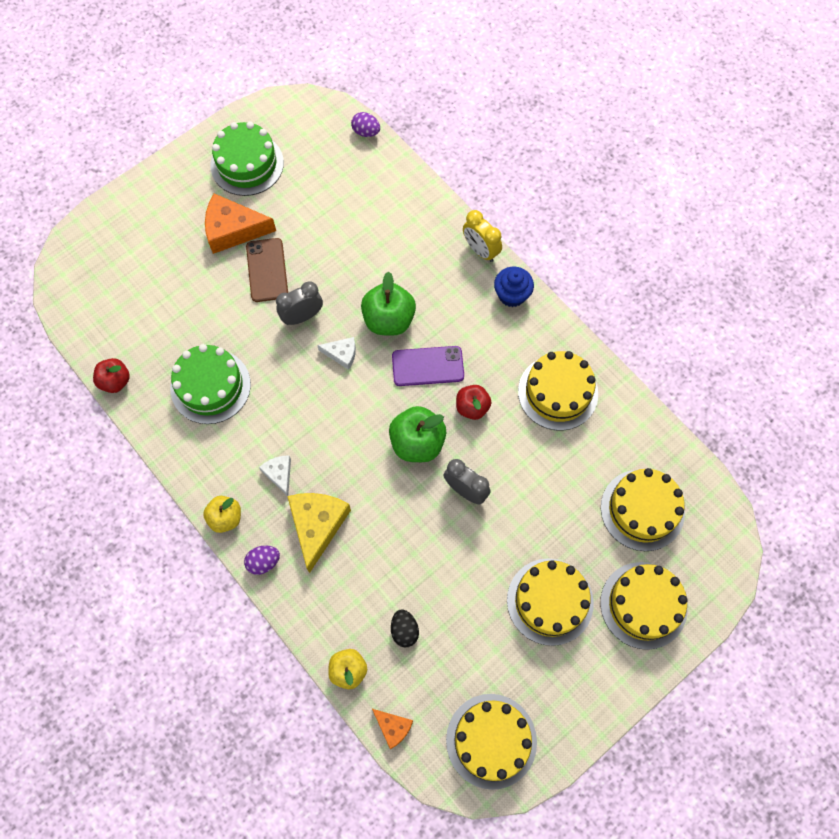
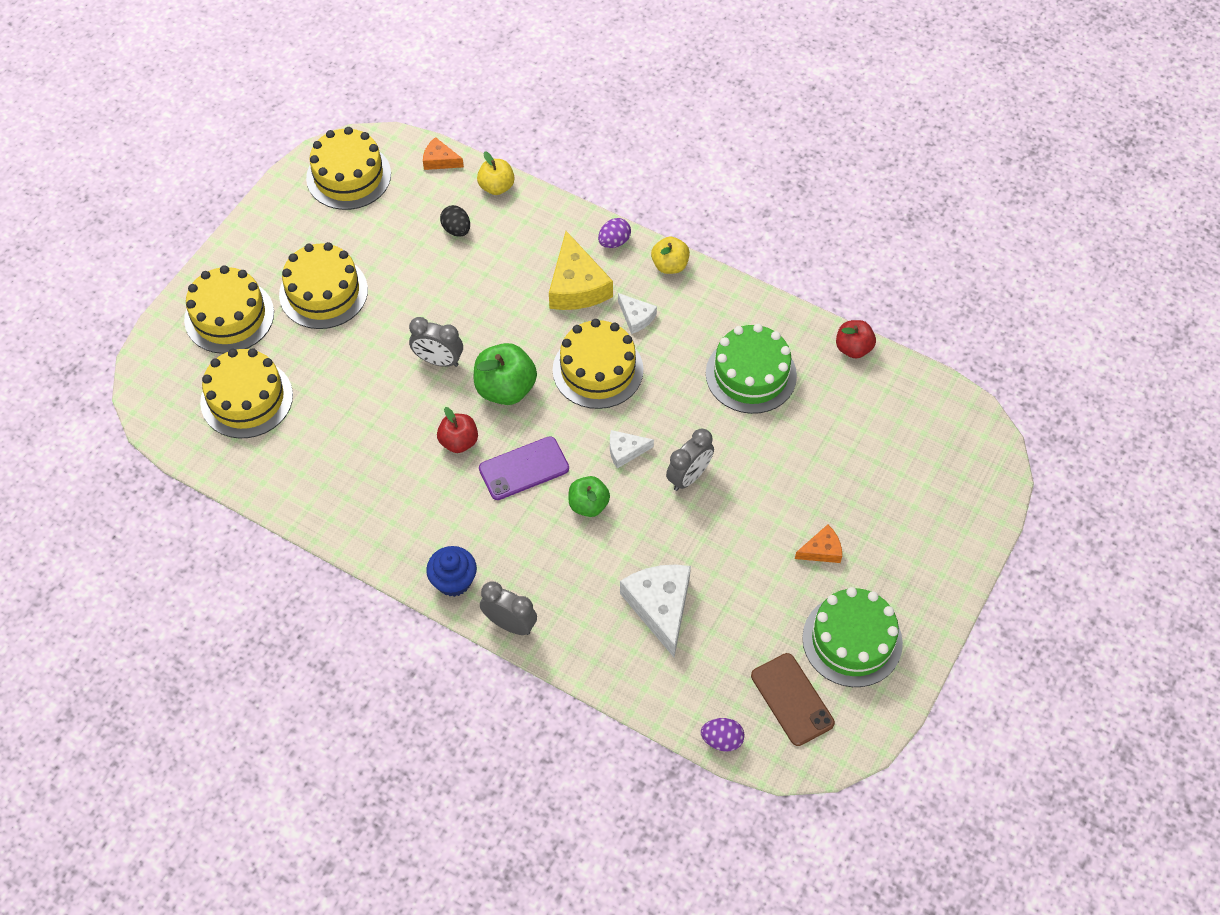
camera: 160 degrees right, 10 degrees down
orange cheese [205,194,276,254] -> orange cheese [795,525,842,563], size x0.53
brown phone [246,238,288,302] -> brown phone moved to [751,653,835,746]
green apple [361,271,416,336] -> green apple [568,476,610,517], size x0.63
yellow clock [463,210,502,262] -> grey clock [480,582,537,635]
yellow cake [518,351,598,431] -> yellow cake moved to [553,319,643,409]
none -> white cheese [620,565,691,657]

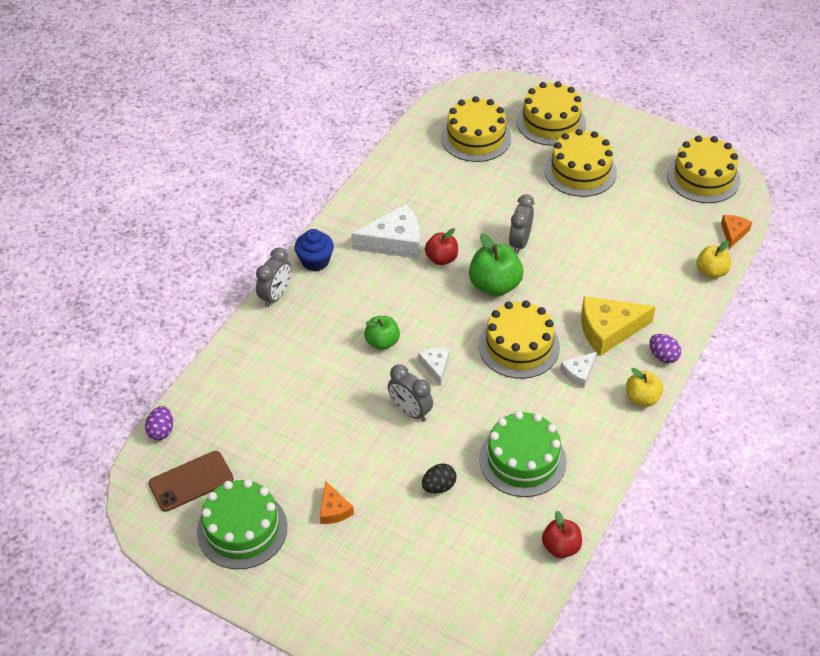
camera: 90 degrees right, 10 degrees down
black egg [440,205,470,237] -> black egg moved to [422,463,457,494]
purple phone [479,436,569,500] -> none
white cheese [620,565,691,657] -> white cheese moved to [352,204,420,259]

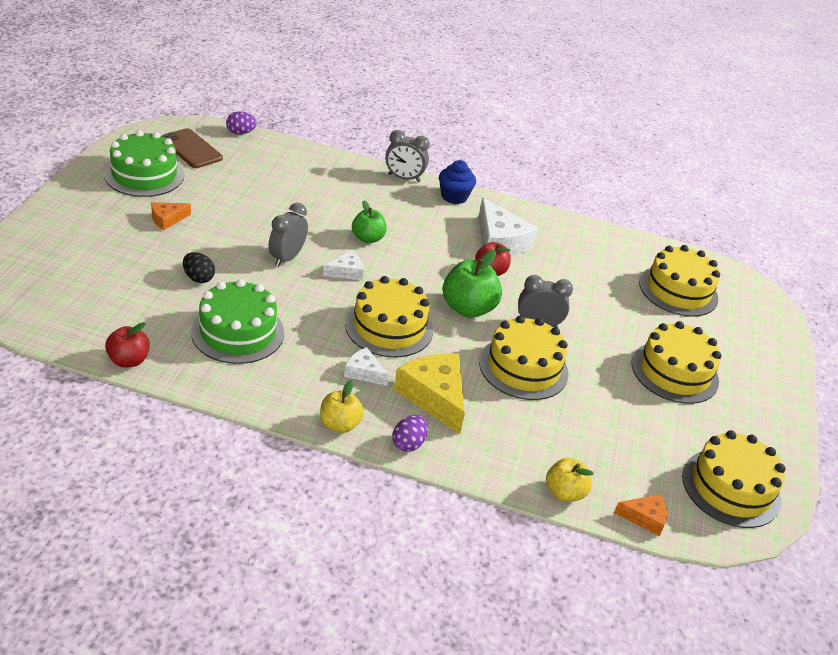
camera: 70 degrees right, 10 degrees down
yellow cake [516,81,586,146] -> yellow cake moved to [479,316,569,400]

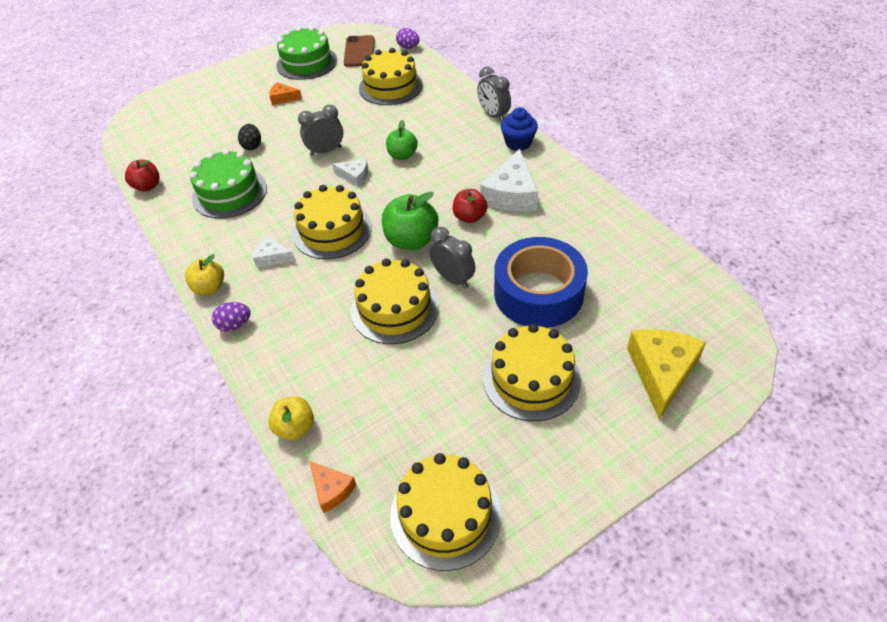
camera: 50 degrees right, 10 degrees up
white cheese [344,347,389,386] -> white cheese turned 60 degrees counterclockwise [253,236,295,267]
yellow cheese [394,353,465,434] -> yellow cheese moved to [627,329,706,420]
yellow cake [639,245,720,317] -> yellow cake moved to [359,48,423,105]
none -> blue tape [494,237,588,328]

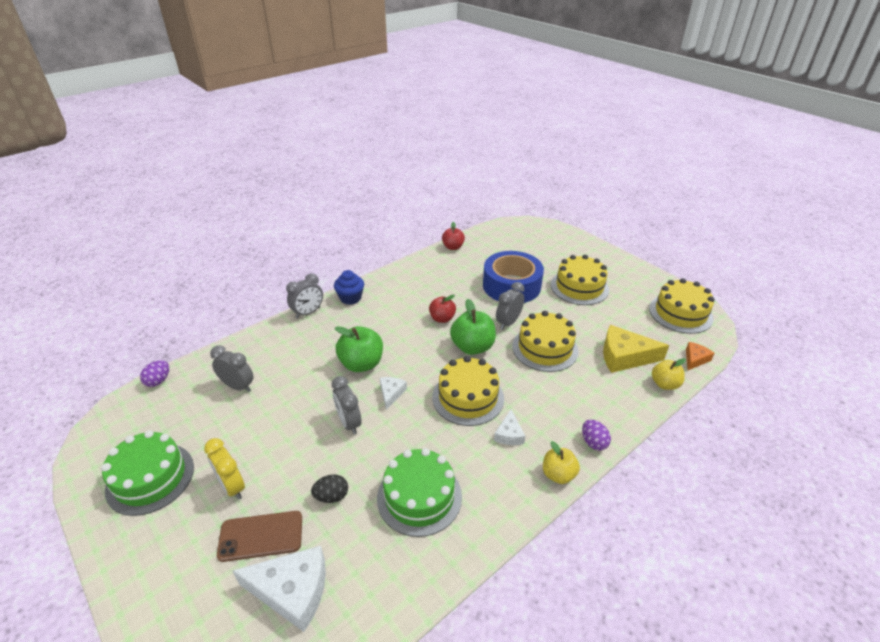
camera: 100 degrees left, 10 degrees down
red apple [125,160,160,192] -> red apple moved to [442,222,465,250]
orange cheese [269,82,302,105] -> yellow clock [204,438,245,500]
brown phone [344,35,375,67] -> brown phone moved to [217,511,302,562]
yellow cake [359,48,423,105] -> grey clock [210,345,254,392]
green apple [386,120,418,160] -> green apple [335,326,383,372], size x1.58
white cheese [480,149,538,211] -> white cheese moved to [232,546,326,632]
yellow cheese [627,329,706,420] -> yellow cheese moved to [603,325,669,373]

